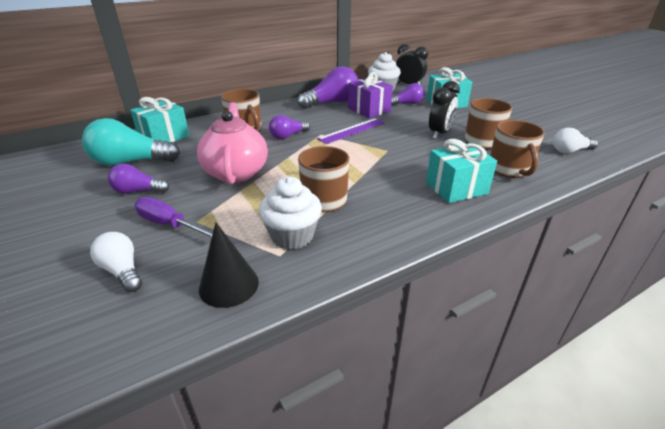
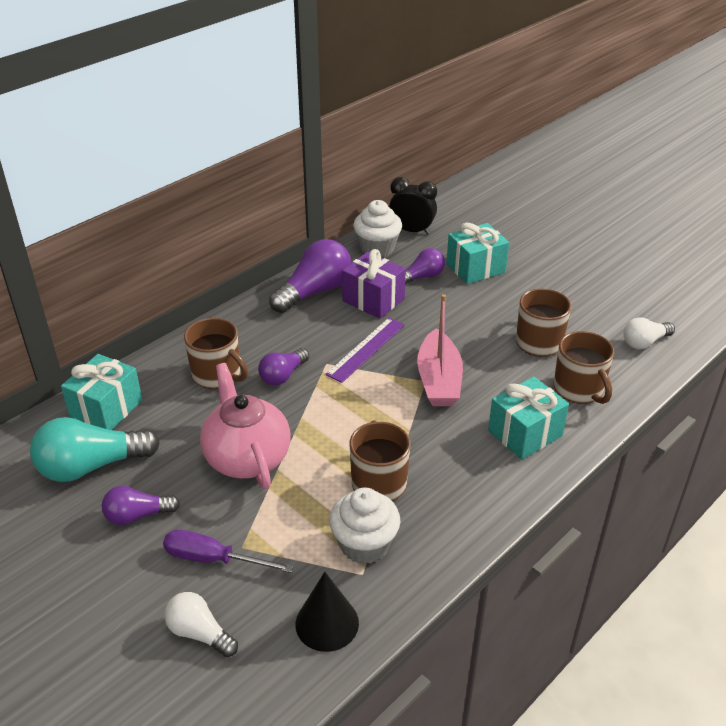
camera: 15 degrees left, 5 degrees up
black clock [429,81,460,139] -> none
none -> pink boat [417,294,463,406]

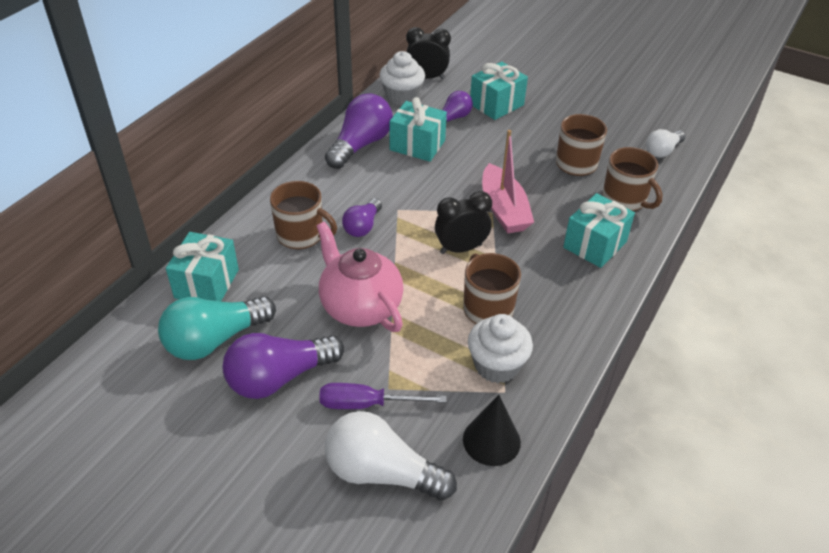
camera: 15 degrees left, 5 degrees up
purple light bulb [102,486,180,525] -> purple light bulb [222,333,344,399], size x1.72
white light bulb [164,592,238,657] -> white light bulb [325,411,457,501], size x1.72
purple ruler [325,318,405,383] -> none
purple gift [342,249,406,319] -> turquoise gift [389,97,447,162]
none -> black clock [435,191,492,254]

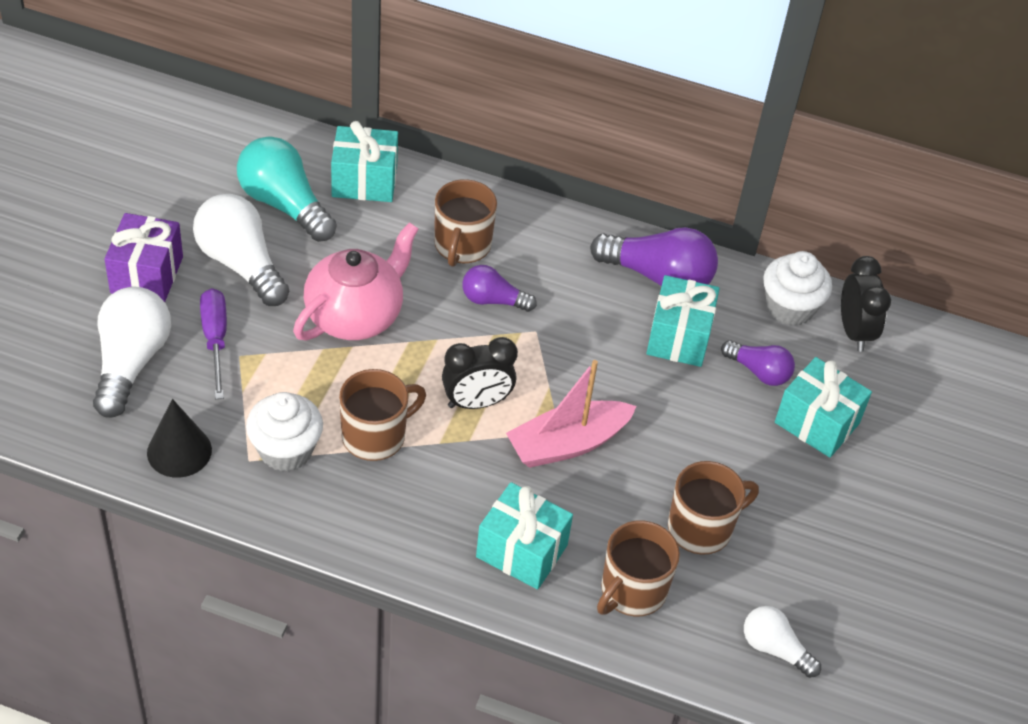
camera: 75 degrees right, 5 degrees up
purple light bulb [222,333,344,399] -> white light bulb [193,194,289,306]
black clock [435,191,492,254] -> black clock turned 105 degrees clockwise [442,337,518,409]
none -> purple gift [104,213,183,302]

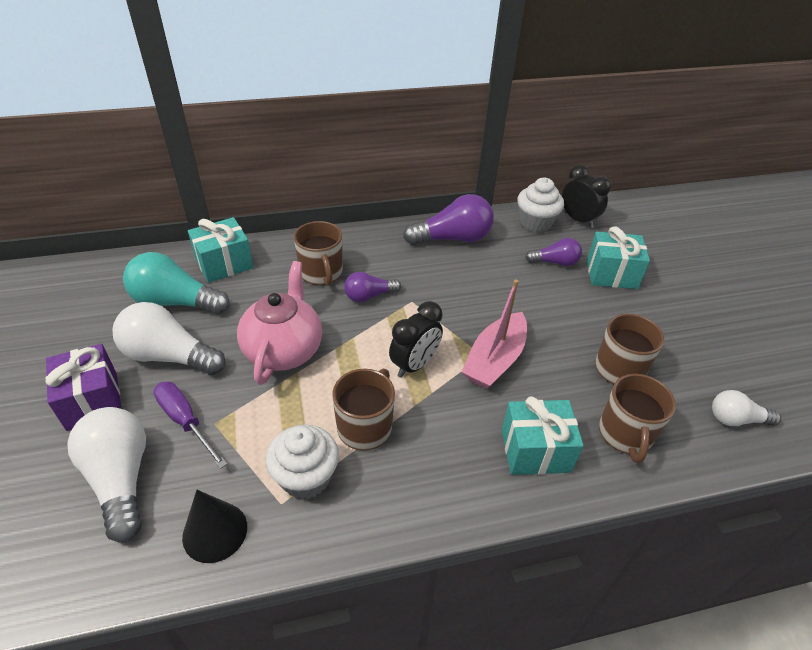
camera: 30 degrees left, 5 degrees down
turquoise gift [646,275,720,367] -> none

